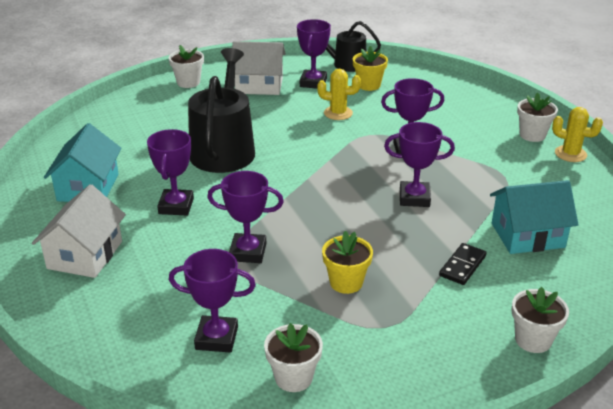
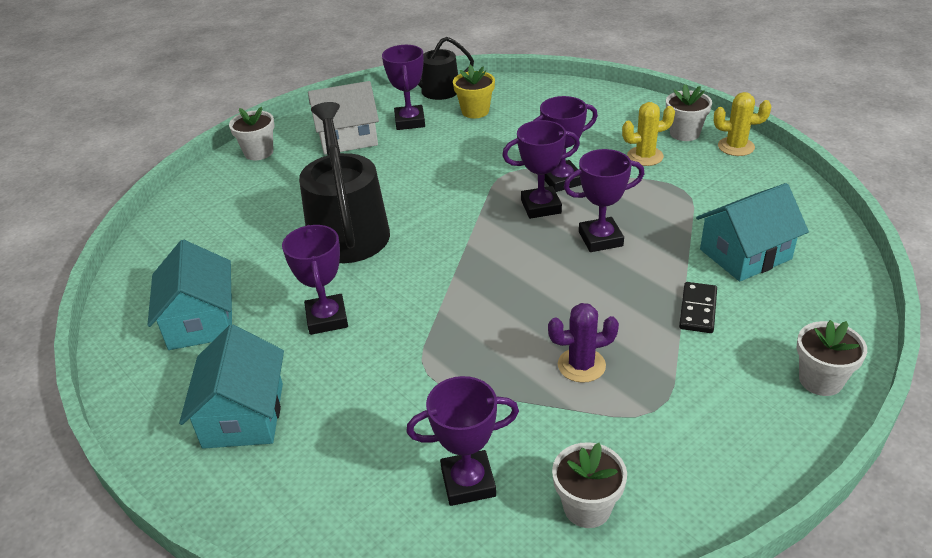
camera: 15 degrees left, 5 degrees up
white house [32,184,126,278] -> turquoise house [179,324,284,449]
purple trophy [207,171,284,263] -> purple trophy moved to [502,120,580,219]
yellow cactus [317,69,361,120] -> yellow cactus moved to [622,102,675,166]
yellow flower pot [322,231,373,294] -> purple cactus [548,303,619,383]

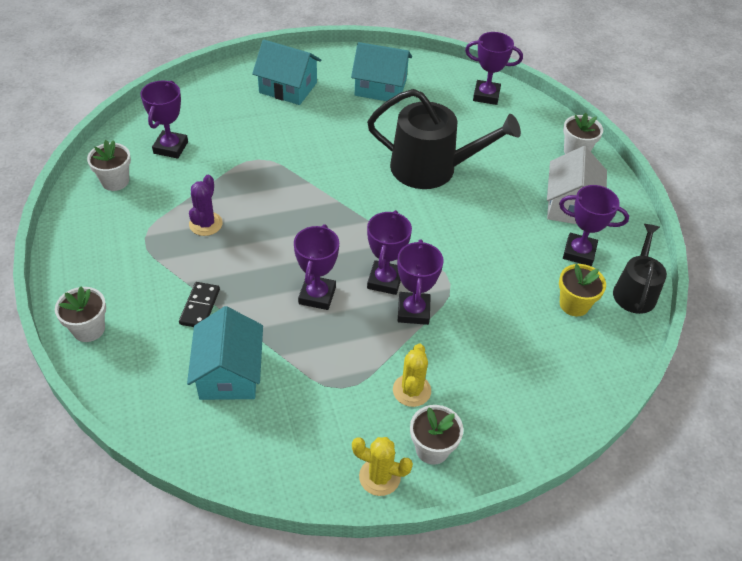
camera: 110 degrees right, 10 degrees up
purple trophy [282,225,348,335] -> purple trophy moved to [465,32,523,105]
black domino [679,282,717,333] -> black domino turned 60 degrees clockwise [179,282,220,327]
yellow cactus [714,92,771,156] -> yellow cactus turned 75 degrees clockwise [352,437,413,496]

